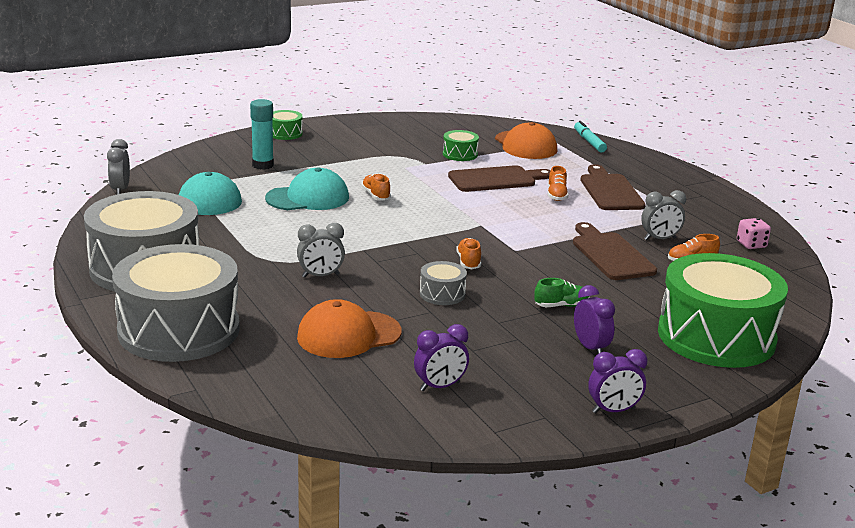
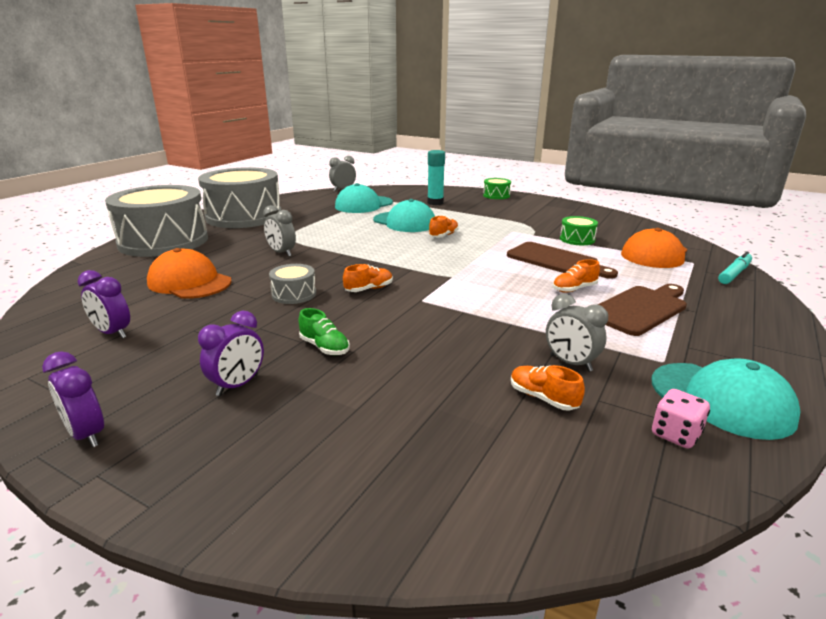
camera: 60 degrees right, 0 degrees up
brown cutting board [573,222,657,280] -> none
green drum [658,253,788,368] -> none
none -> turquoise cap [652,358,800,440]

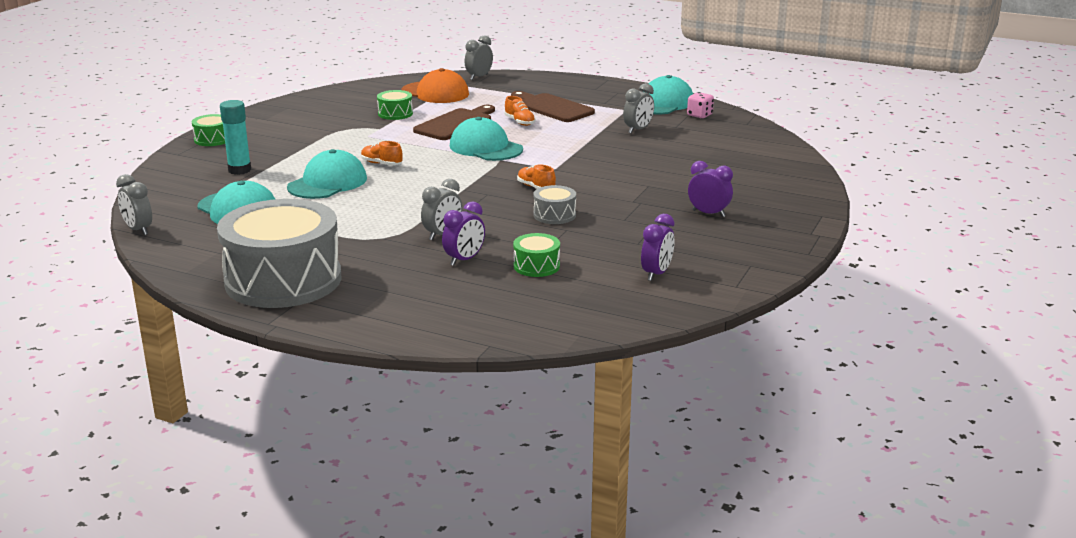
camera: 95 degrees left, 0 degrees up
purple clock [42,351,104,448] -> purple clock moved to [442,201,485,266]
grey drum [105,185,208,257] -> none
orange cap [147,248,232,299] -> green drum [513,233,560,277]
green shoe [299,308,350,355] -> none
orange shoe [511,365,585,411] -> none
turquoise marker [718,252,752,284] -> grey clock [465,35,493,80]
none -> turquoise cap [450,117,523,161]

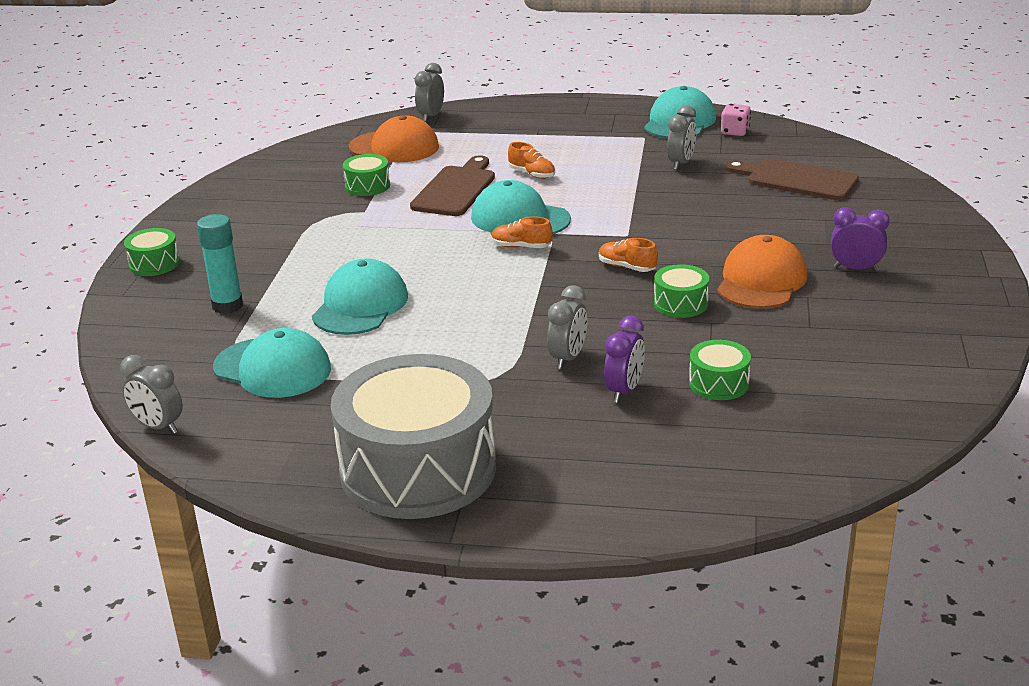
camera: 15 degrees left, 5 degrees up
orange shoe [361,141,402,165] -> orange shoe moved to [491,216,553,248]
brown cutting board [511,91,595,122] -> brown cutting board moved to [725,159,859,200]
grey drum [534,185,576,224] -> green drum [654,264,709,318]
purple clock [641,214,675,281] -> none
none -> orange cap [717,235,808,309]

